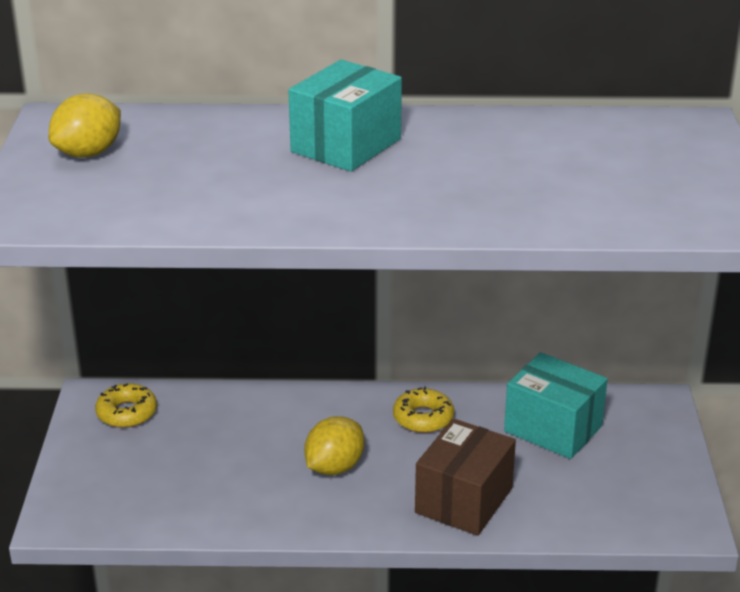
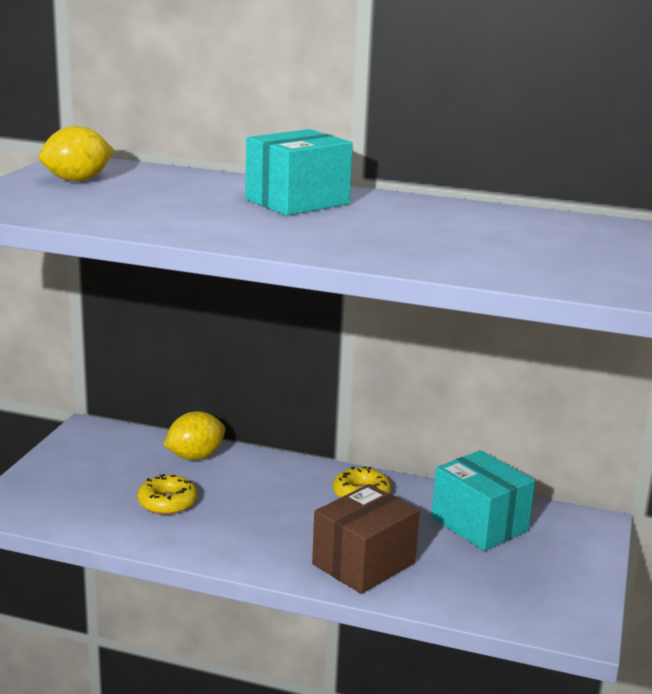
camera: 15 degrees right, 10 degrees down
yellow donut [95,383,157,428] -> yellow donut moved to [137,474,197,515]
yellow lemon [304,416,365,475] -> yellow lemon moved to [163,411,225,460]

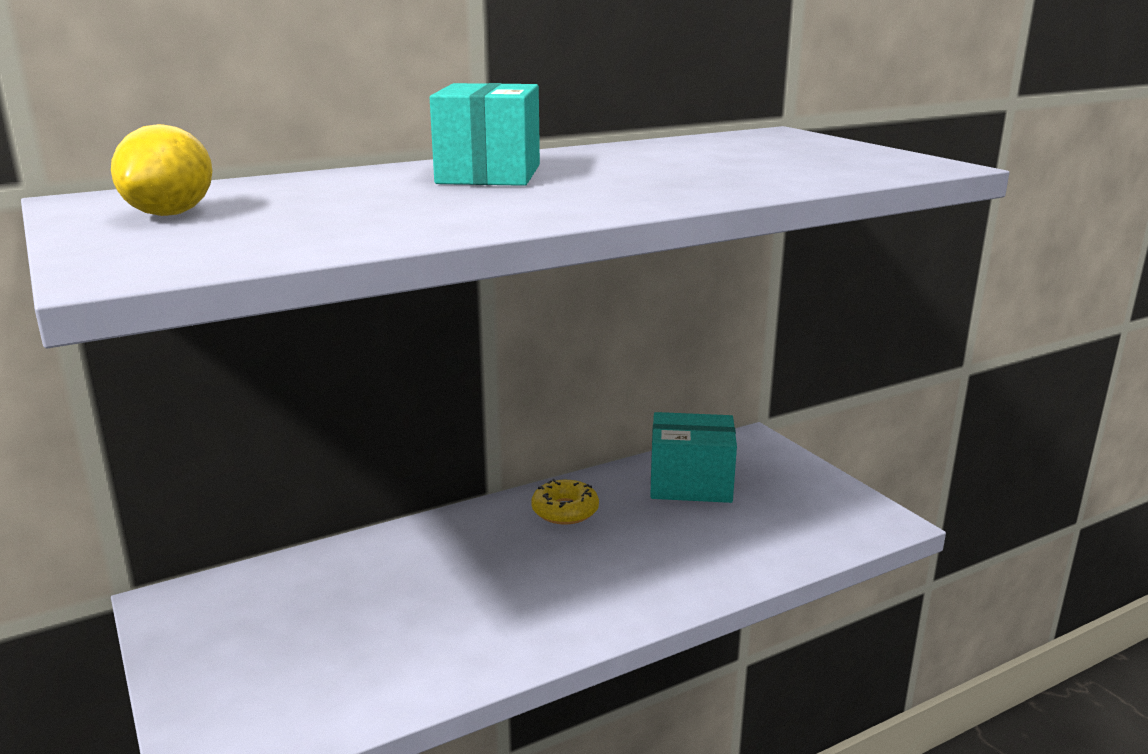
camera: 45 degrees left, 0 degrees up
yellow donut [137,474,197,515] -> none
yellow lemon [163,411,225,460] -> none
brown box [312,484,420,594] -> none

